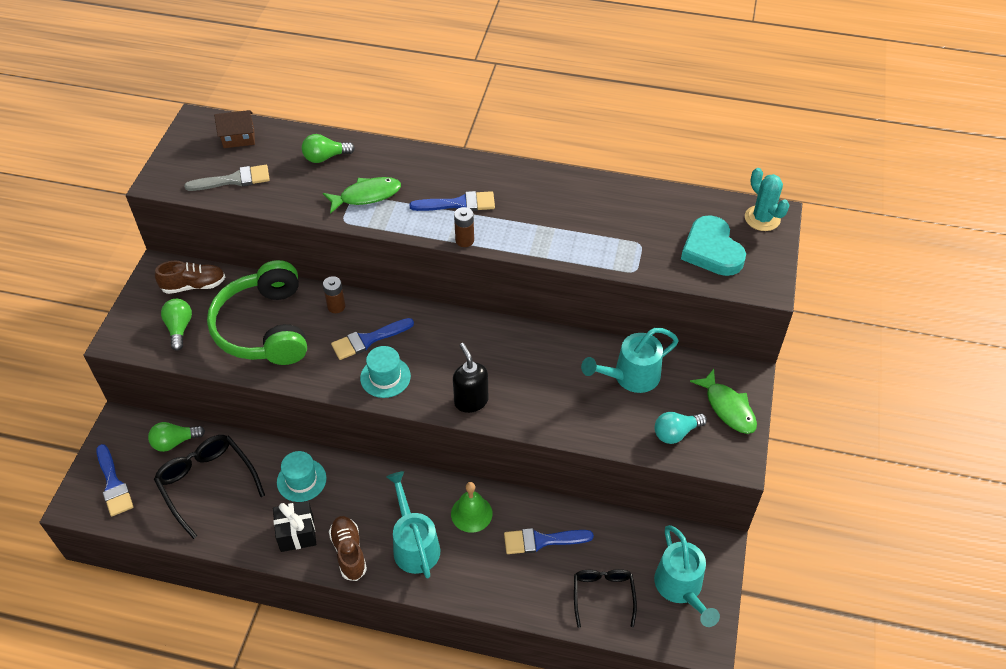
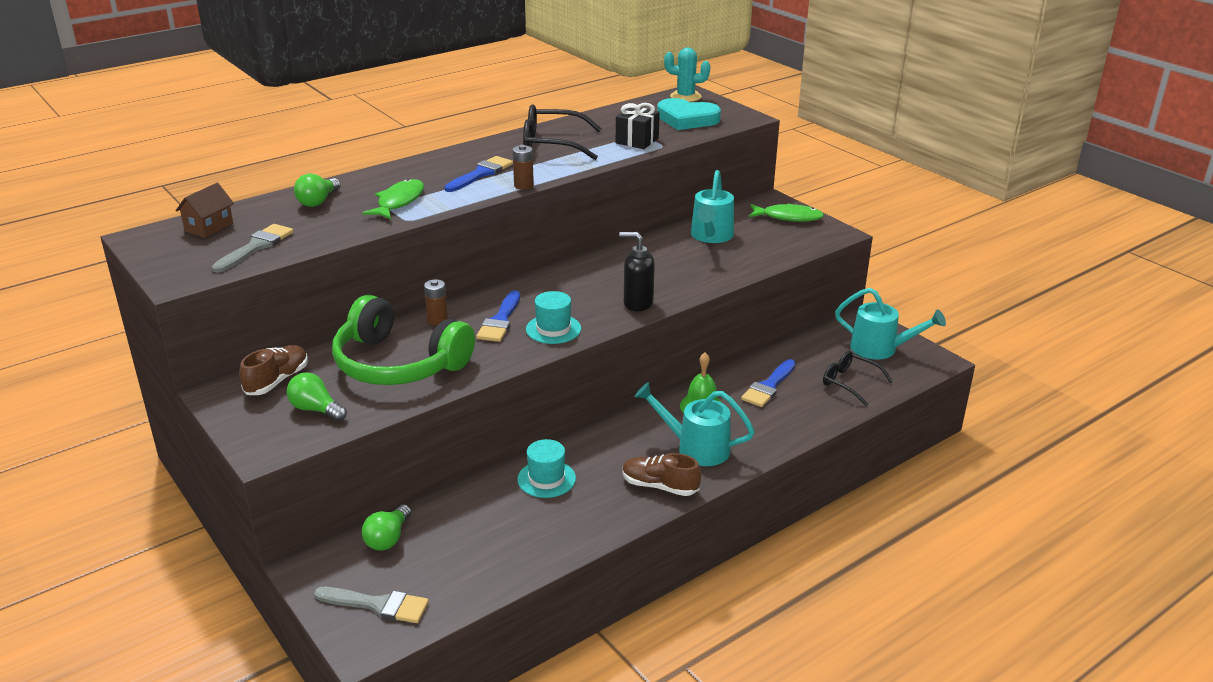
camera: 50 degrees left, 20 degrees down
blue brush [96,444,133,516] -> grey brush [314,587,429,623]
black glasses [154,435,265,539] -> black glasses moved to [523,104,602,160]
black gift [273,501,316,552] -> black gift moved to [616,103,660,149]
turquoise light bulb [654,412,707,444] -> none

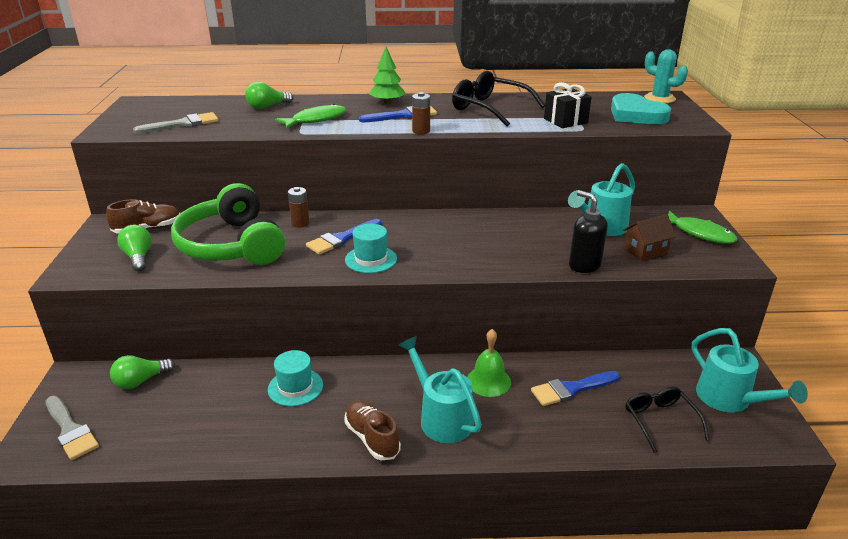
camera: 35 degrees right, 0 degrees up
brown house [176,183,234,238] -> brown house moved to [623,214,676,261]
black soap dispenser [619,232,655,311] -> black soap dispenser moved to [569,190,608,273]
none -> green tree [369,47,406,104]

